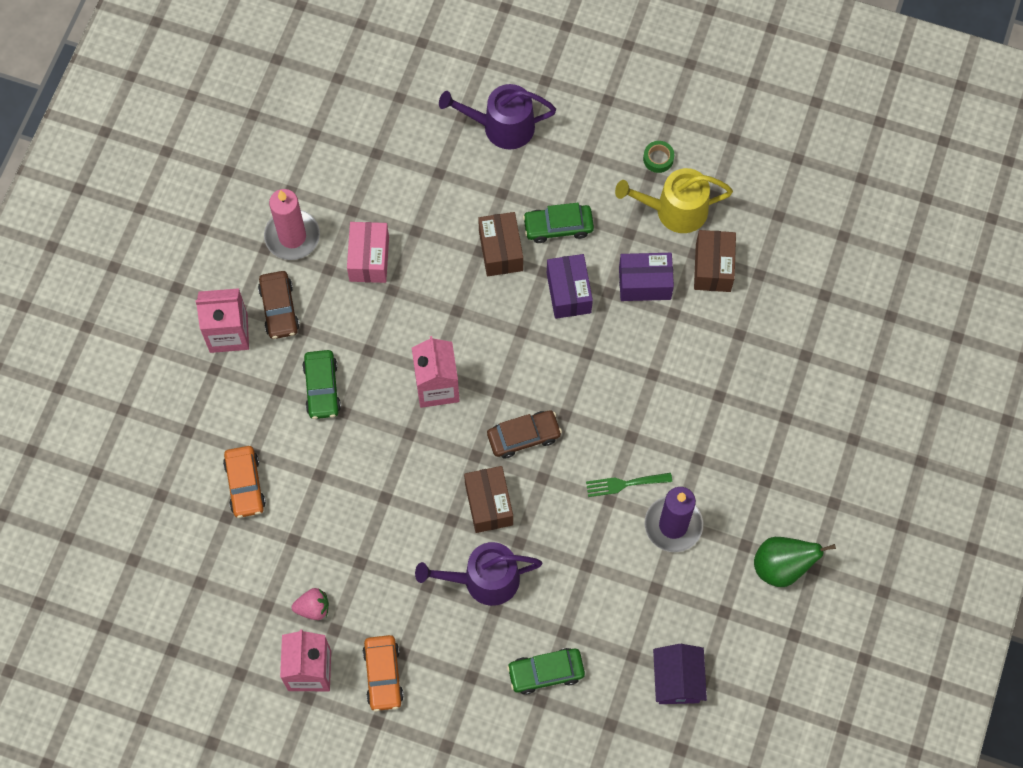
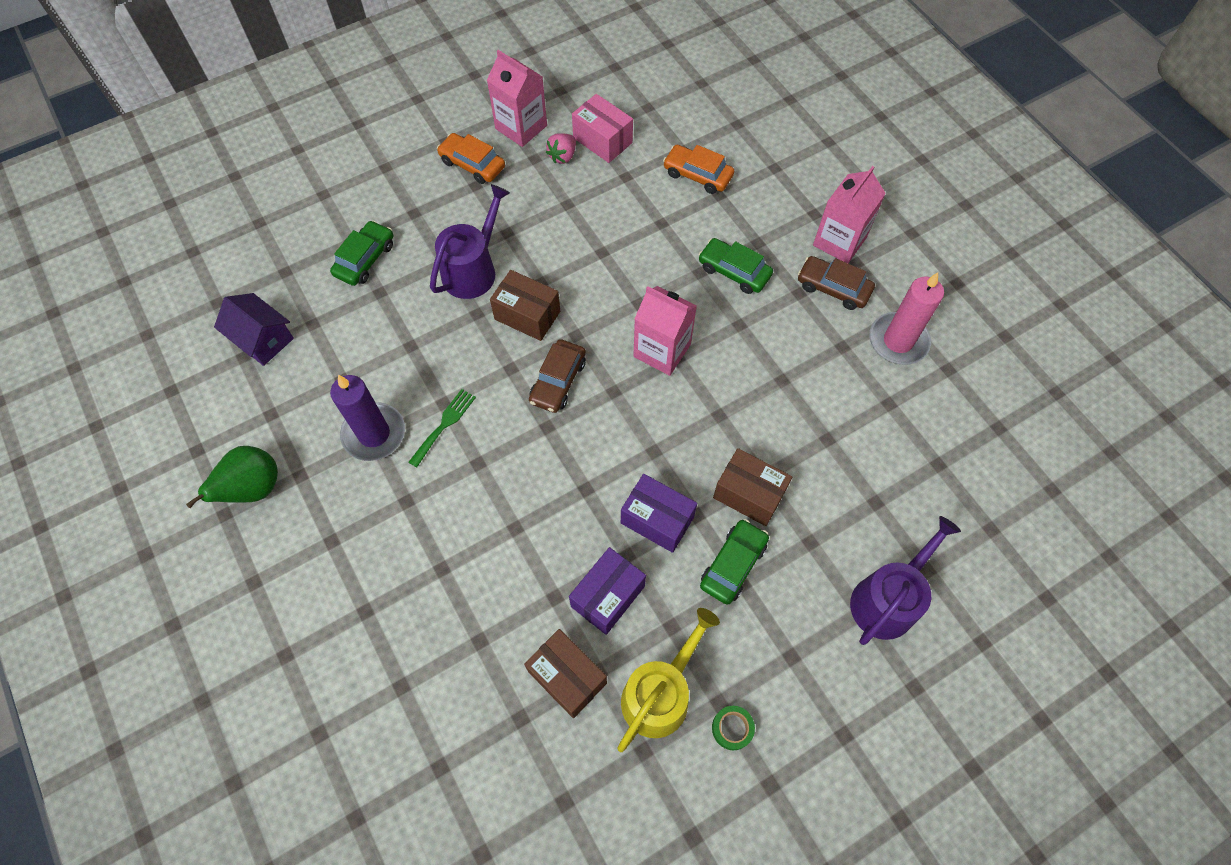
camera: 130 degrees right, 5 degrees down
pink box [347,222,389,283] -> pink box moved to [572,94,633,163]

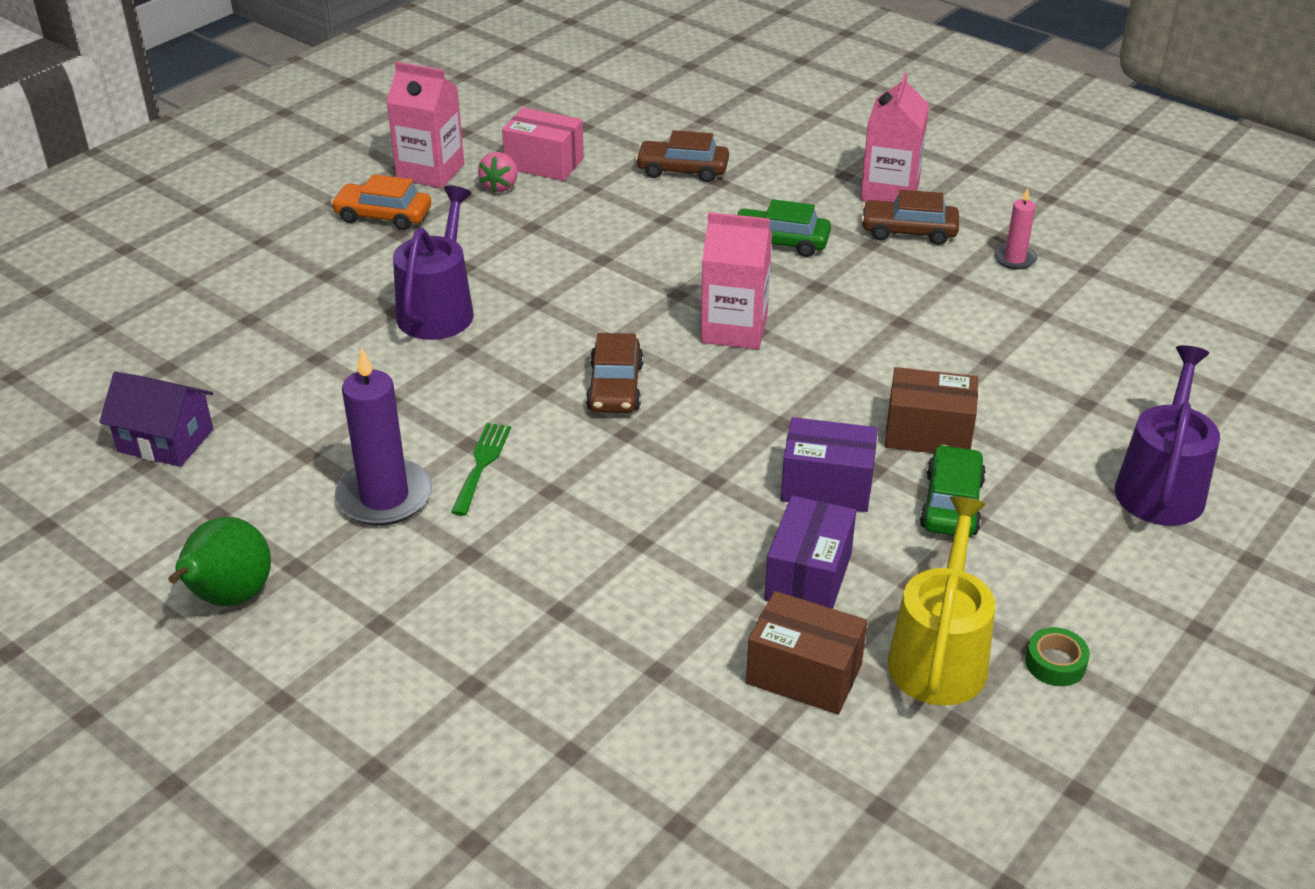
camera: 20 degrees left, 25 degrees down
green car [330,220,394,286] -> none
brown box [490,270,560,341] -> none
orange car [663,145,734,194] -> brown car [635,130,729,182]
pink candle [869,272,944,365] -> pink candle [994,188,1037,270], size x0.54

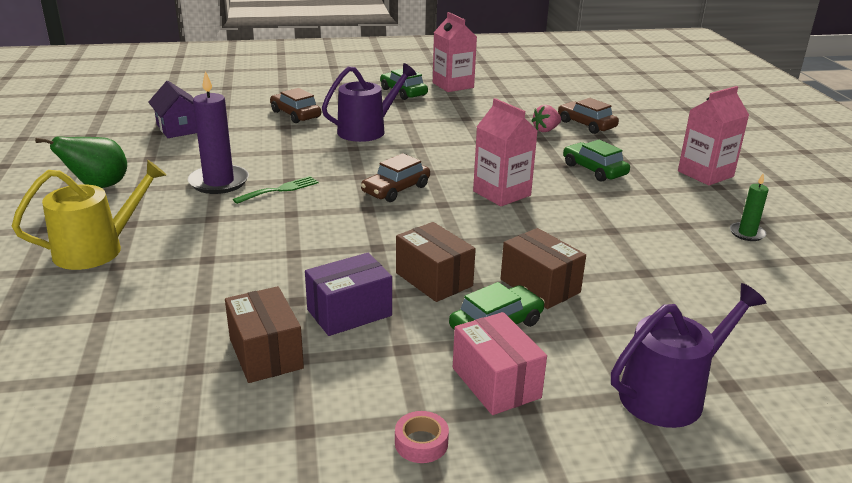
camera: 40 degrees right, 10 degrees down
orange car [331,174,431,230] -> green car [380,69,428,100]
pink strawberry [478,152,518,193] -> pink strawberry moved to [531,105,561,132]
pink box [502,108,584,181] -> pink box moved to [453,312,547,415]
purple box [781,417,878,512] -> brown box [396,222,476,302]
brown car [861,190,959,245] -> brown car moved to [270,88,321,123]
yellow watering can [888,496,995,705] -> yellow watering can moved to [12,160,166,270]
pink candle [994,188,1037,270] -> green candle [730,174,769,241]
green tape [1025,627,1090,686] -> pink tape [395,411,449,463]

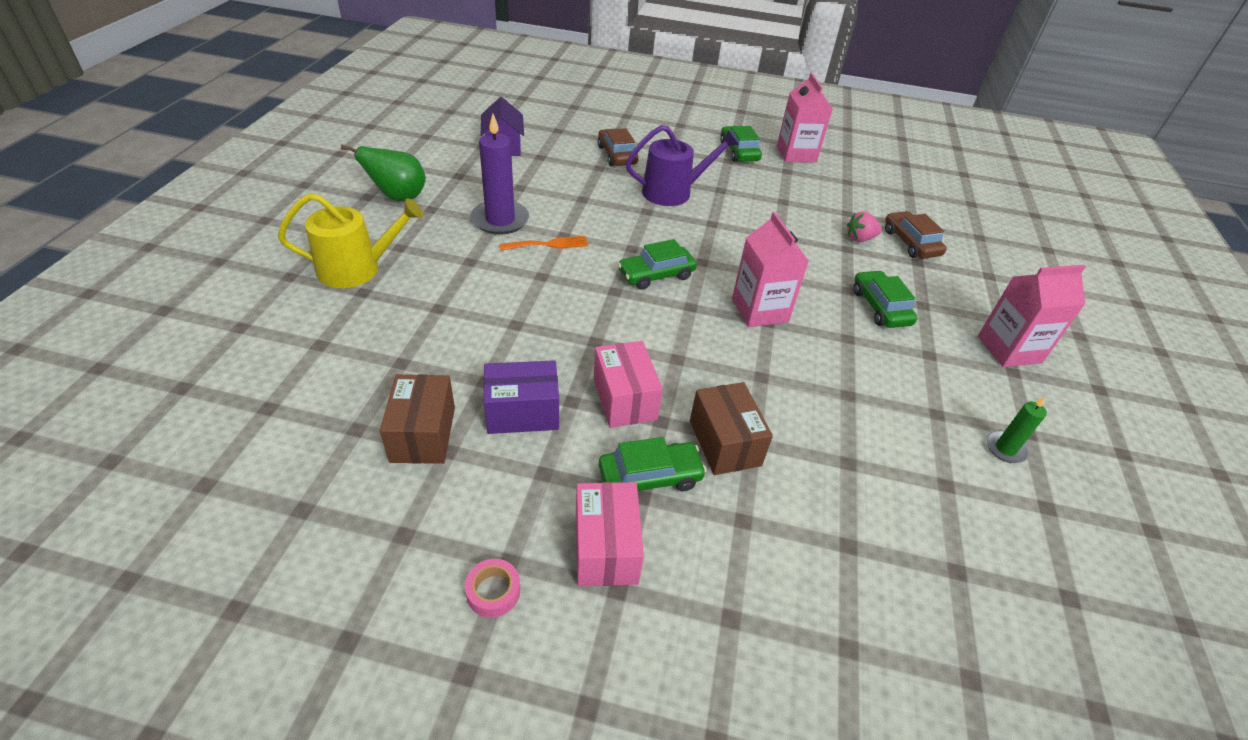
camera: 20 degrees right, 15 degrees up
green fork [233,176,318,204] -> orange fork [499,236,588,251]
brown car [361,153,430,202] -> green car [618,239,697,290]
brown box [396,222,476,302] -> pink box [593,341,663,428]
purple watering can [611,283,766,428] -> none

